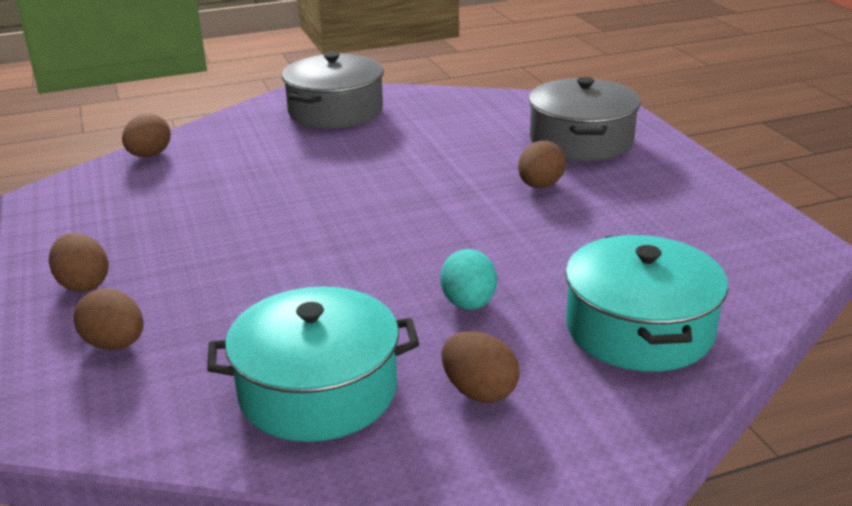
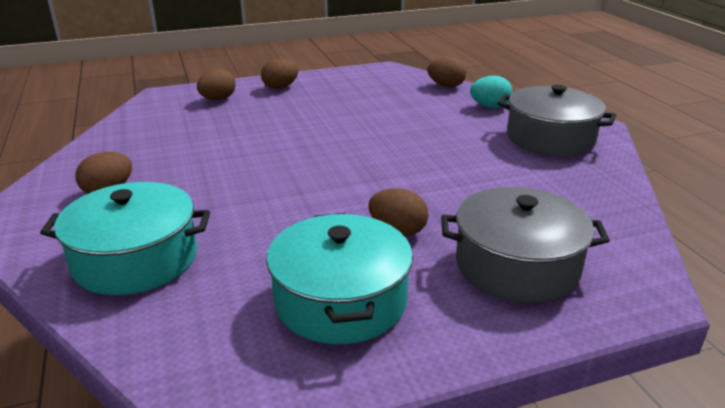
camera: 90 degrees right, 0 degrees up
turquoise pot [207,287,419,442] -> turquoise pot moved to [266,213,413,344]
turquoise egg [440,249,497,310] -> turquoise egg moved to [470,76,513,108]

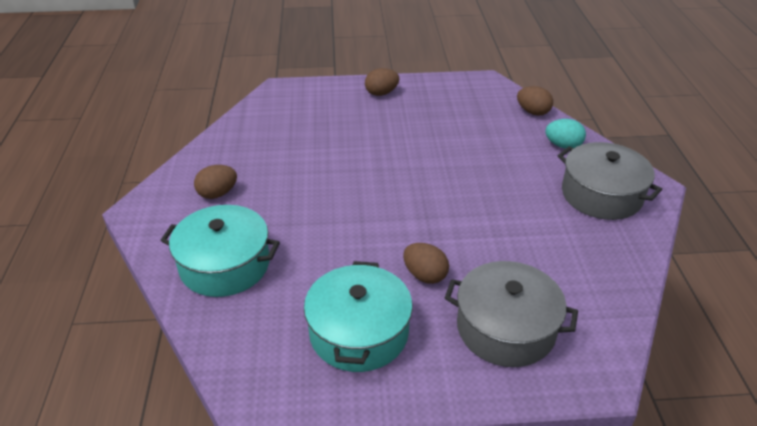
camera: 15 degrees right, 10 degrees up
brown egg [197,69,236,100] -> none

